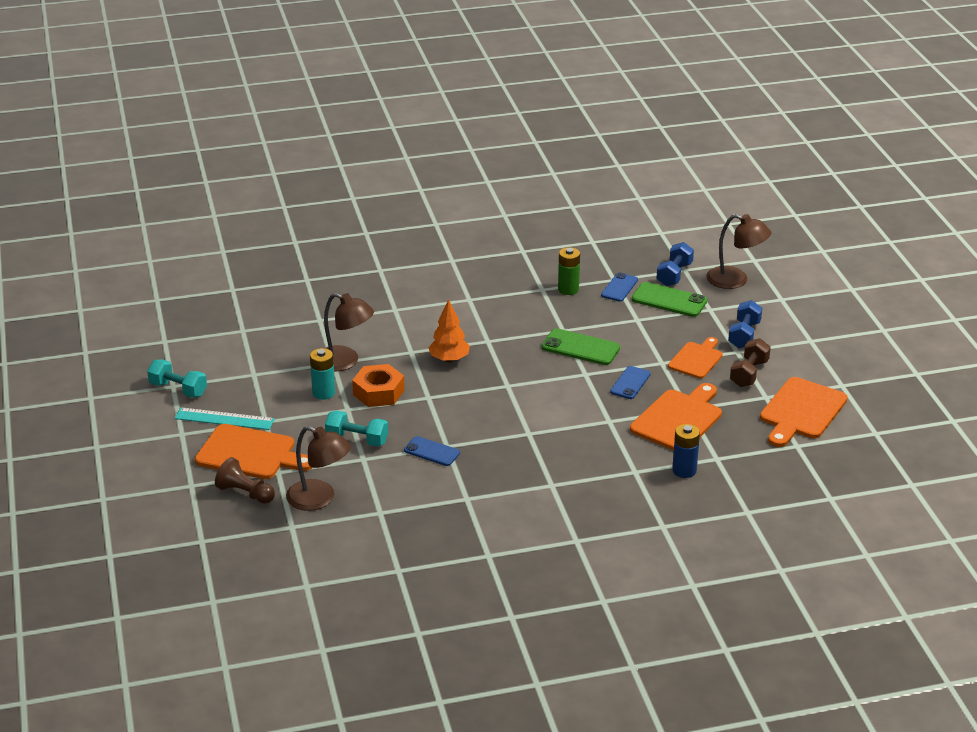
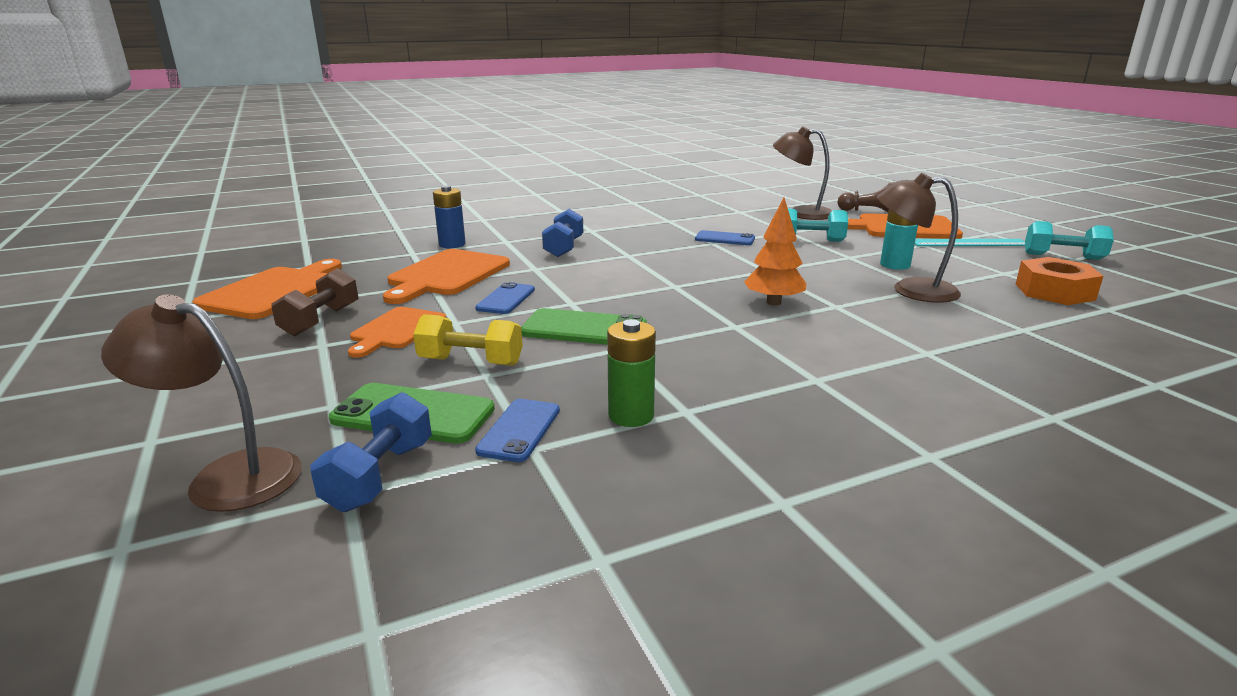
camera: 170 degrees right, 10 degrees down
orange nut [352,364,405,407] -> orange nut moved to [1016,257,1103,305]
blue dumbbell [728,300,762,349] -> blue dumbbell moved to [542,209,583,257]
none -> yellow dumbbell [413,314,523,366]

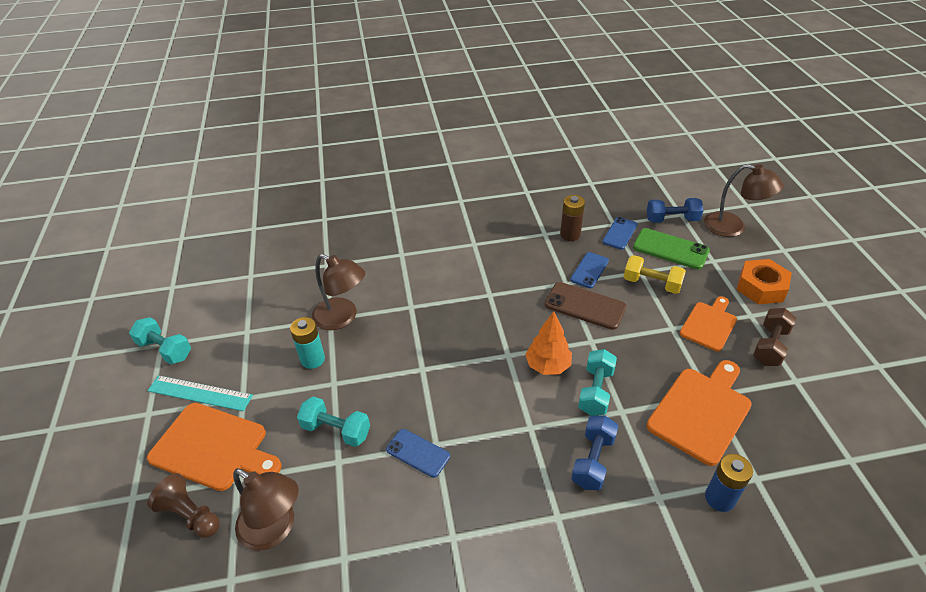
camera: 165 degrees left, 20 degrees up
orange cutting board [192,259,342,319] -> none
blue dumbbell [310,392,432,512] -> blue dumbbell turned 60 degrees clockwise [647,198,704,223]
blue phone [475,282,535,314] -> blue phone moved to [570,252,609,288]
green phone [521,308,647,345] -> brown phone [545,282,627,330]
green battery [607,319,656,427] -> brown battery [560,195,585,241]
orange tree [744,198,807,306] -> orange tree moved to [525,312,572,375]
orange nut [1016,257,1103,305] -> orange nut moved to [737,259,792,304]
none -> turquoise dumbbell [578,349,617,416]

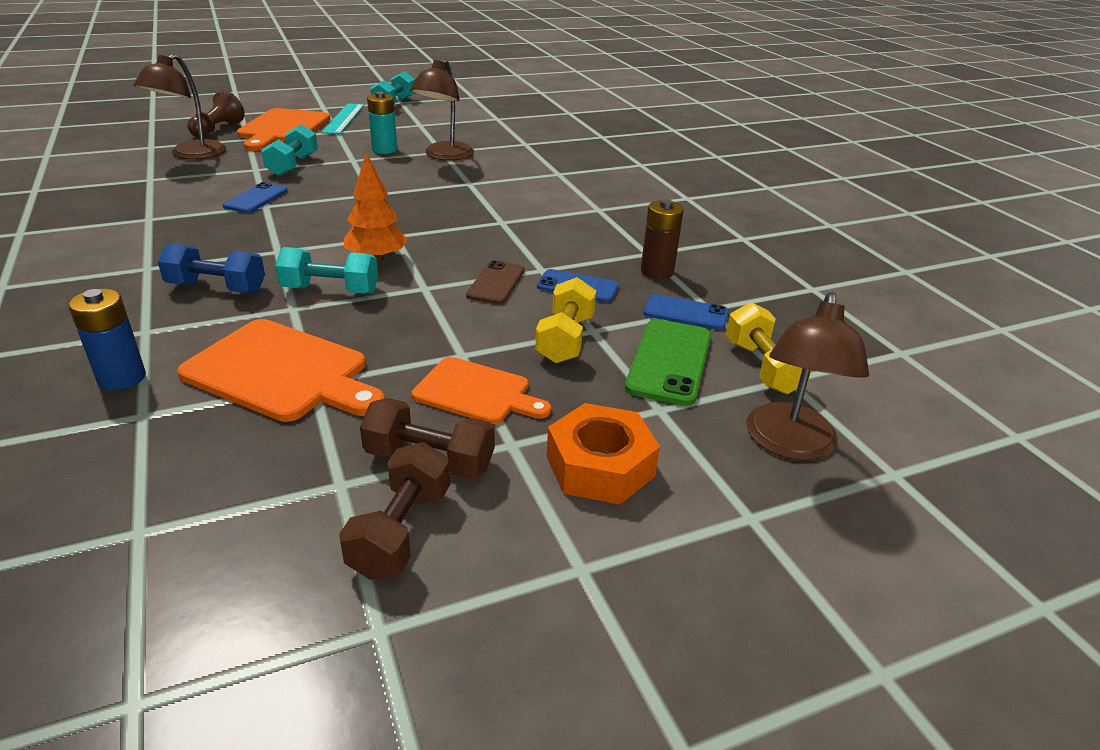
camera: 75 degrees right, 10 degrees down
brown phone [545,282,627,330] -> brown phone [466,260,524,304], size x0.67
blue dumbbell [647,198,704,223] -> yellow dumbbell [726,302,811,394]
none -> brown dumbbell [339,442,450,580]

